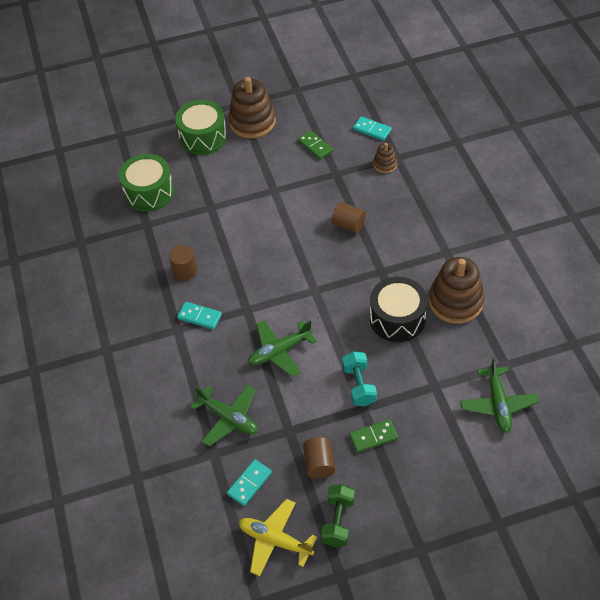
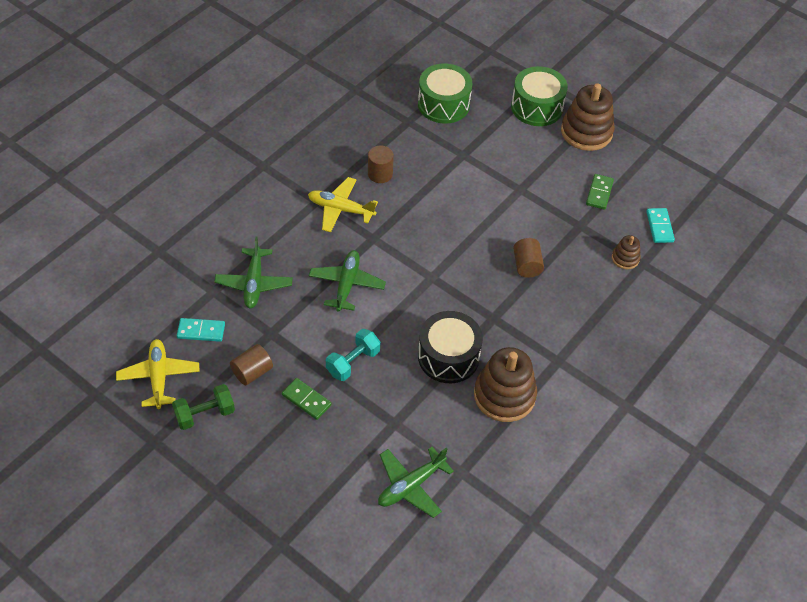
camera: 50 degrees right, 0 degrees up
turquoise domino [177,302,222,330] -> yellow plane [308,177,378,232]
green plane [248,320,316,377] -> green plane turned 75 degrees clockwise [309,250,386,312]

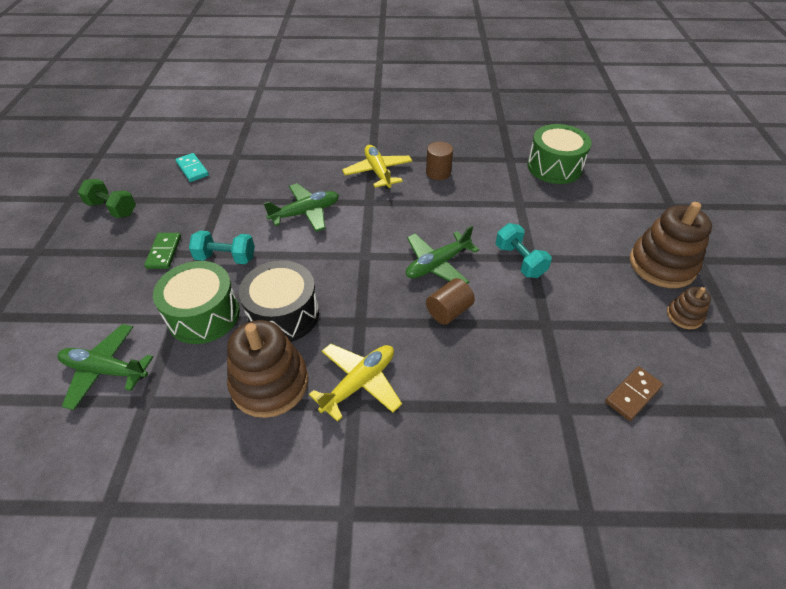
camera: 55 degrees right, 5 degrees down
yellow plane [116,339,200,409] -> yellow plane moved to [309,344,402,422]
green plane [214,236,293,308] -> green plane moved to [406,226,479,284]
brown cylinder [230,344,273,385] -> none
green drum [511,66,568,126] -> green drum moved to [153,261,240,344]
green domino [586,174,614,210] -> none
brown stacking toy [612,235,641,269] -> brown stacking toy moved to [667,287,711,329]
turquoise domino [646,208,675,243] -> brown domino [605,366,663,421]
none -> turquoise dumbbell [496,223,552,278]

